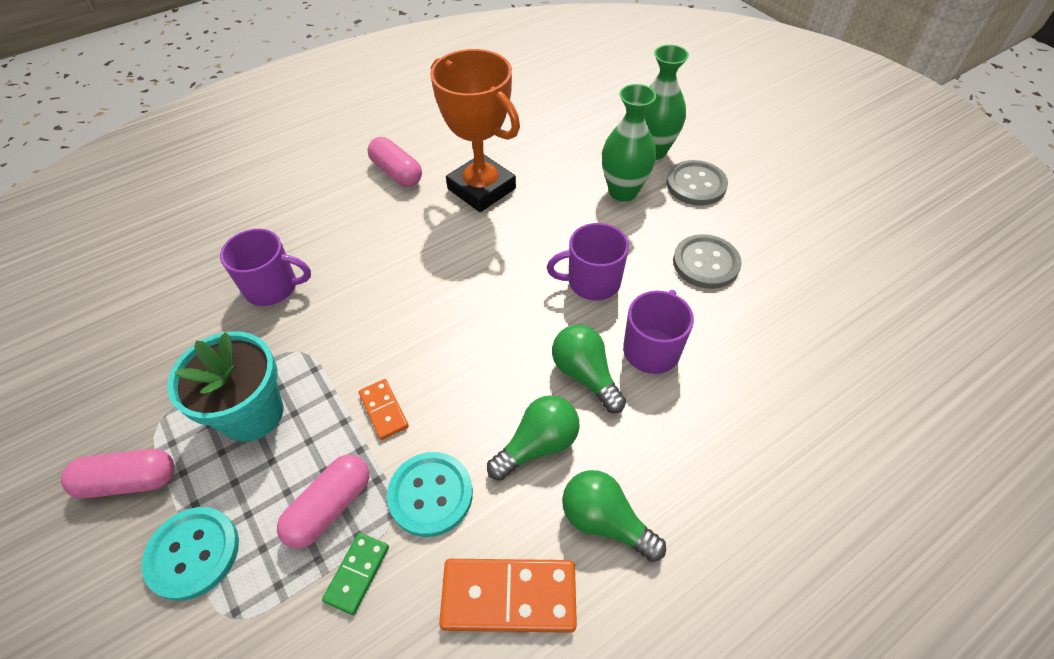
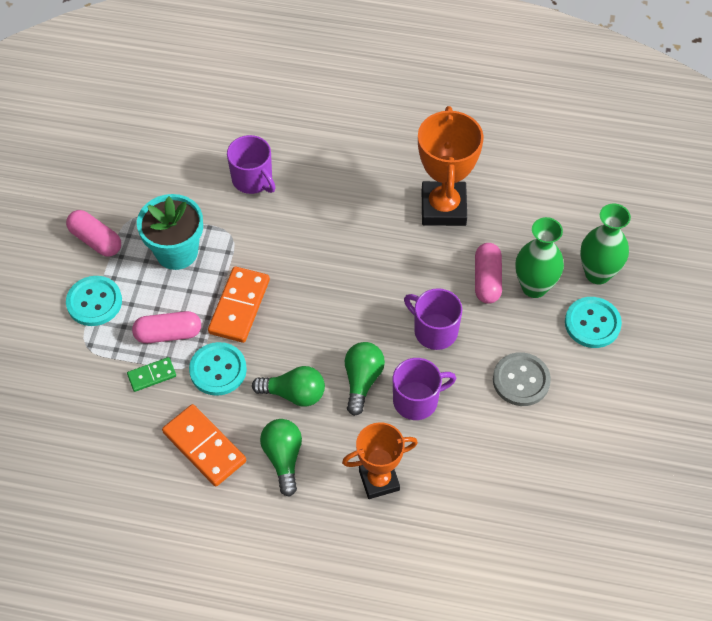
camera: 45 degrees right, 5 degrees up
orange domino [358,379,409,440] -> orange domino [208,266,270,343], size x1.80
pink capsule [367,137,422,187] -> pink capsule moved to [475,243,502,304]
grey button [667,160,728,206] -> turquoise button [565,297,622,348]
none -> orange trophy [342,422,418,499]

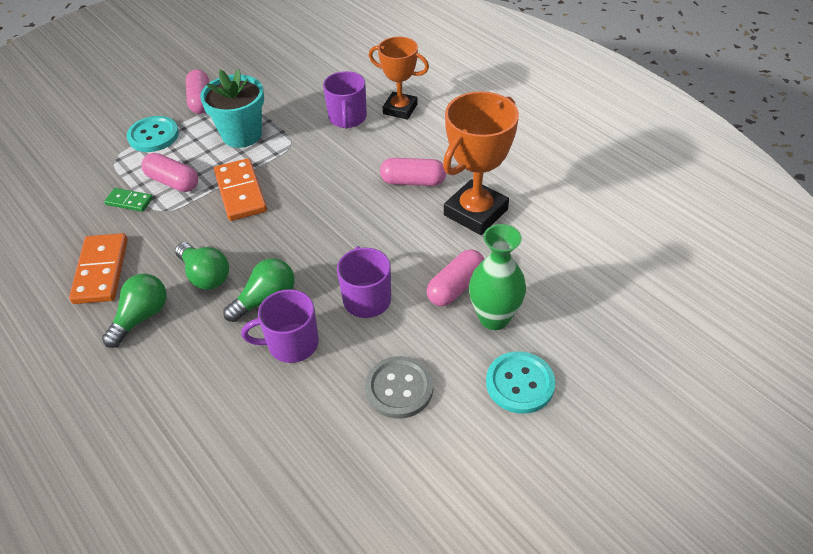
camera: 40 degrees right, 10 degrees down
turquoise button [189,342,247,396] -> none
orange domino [208,266,270,343] -> orange domino turned 75 degrees counterclockwise [214,158,267,221]
orange trophy [342,422,418,499] -> orange trophy moved to [369,37,429,120]
purple mug [393,358,456,420] -> purple mug turned 150 degrees clockwise [241,289,319,363]
green vase [580,204,631,284] -> none
none -> pink capsule [380,158,446,186]

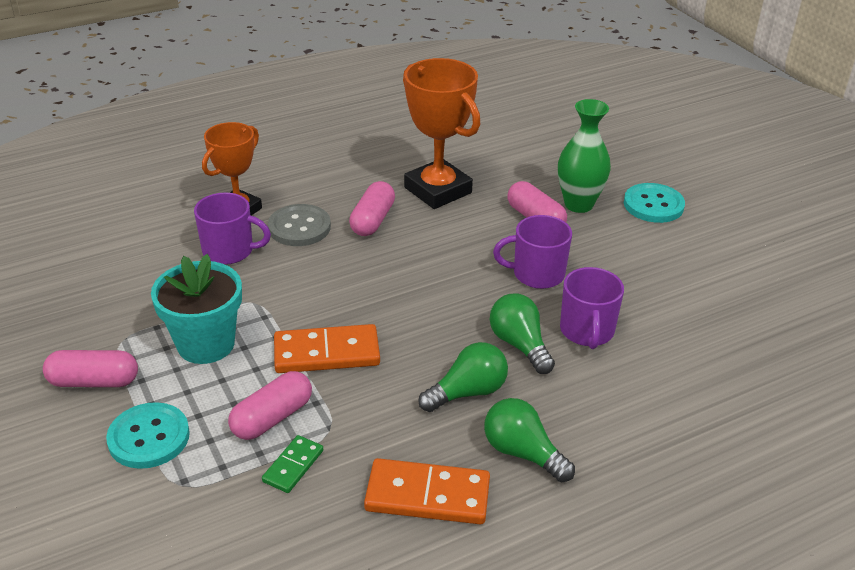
camera: 80 degrees left, 10 degrees down
grey button [365,356,433,419] -> grey button moved to [268,204,331,246]

